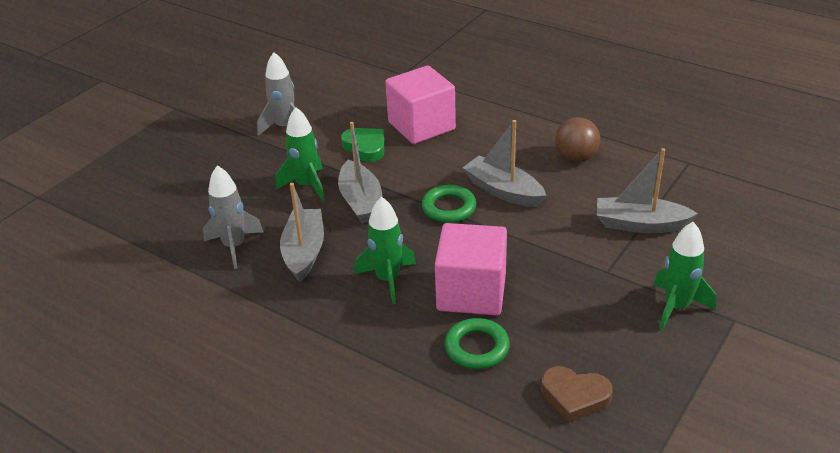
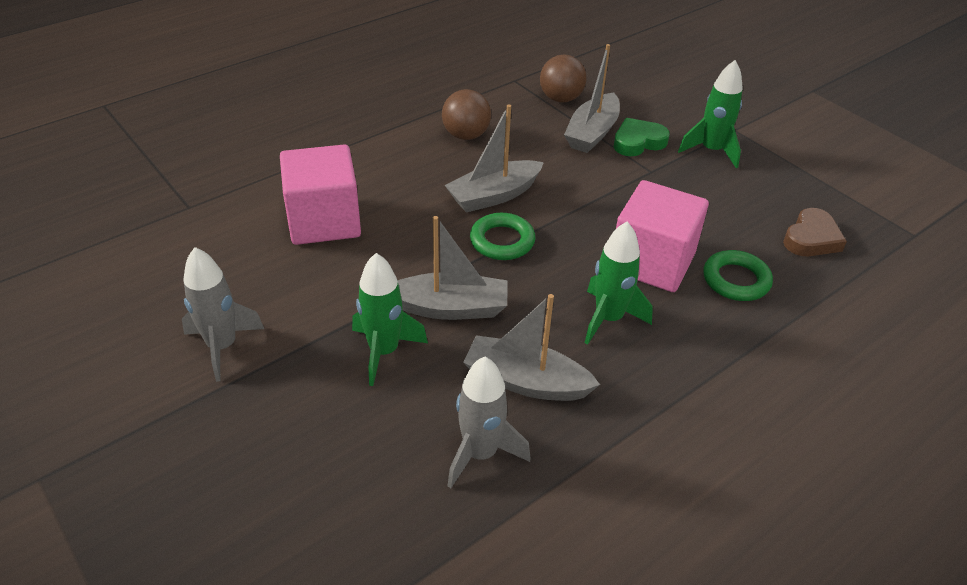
camera: 75 degrees left, 5 degrees up
green heart [341,128,384,162] -> green heart moved to [614,118,670,156]
none -> brown ball [540,55,586,102]

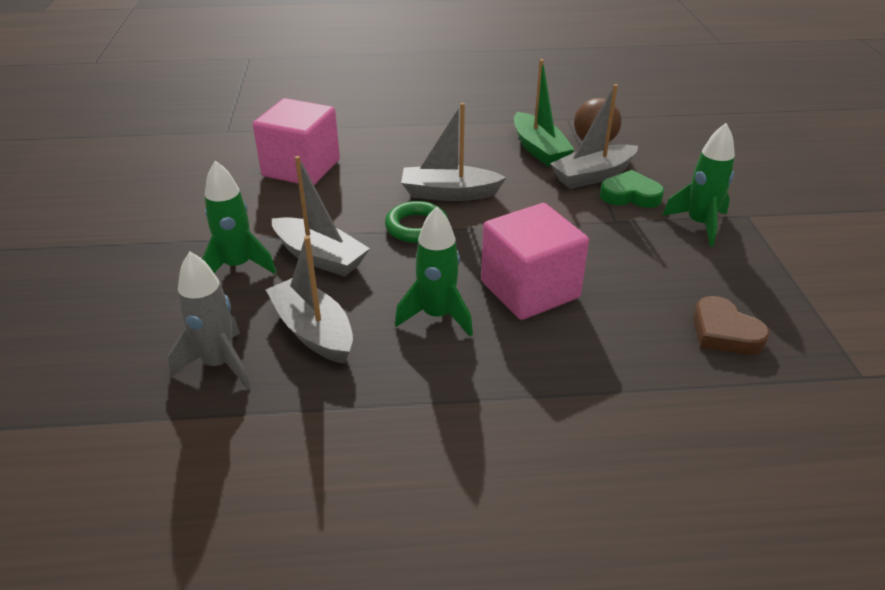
camera: 35 degrees right, 5 degrees down
grey rocket [182,247,264,382] -> none
brown ball [442,89,491,140] -> none
green ring [703,250,773,301] -> none
brown heart [783,208,847,256] -> brown heart turned 75 degrees clockwise [693,296,770,355]
none -> green boat [514,59,575,166]

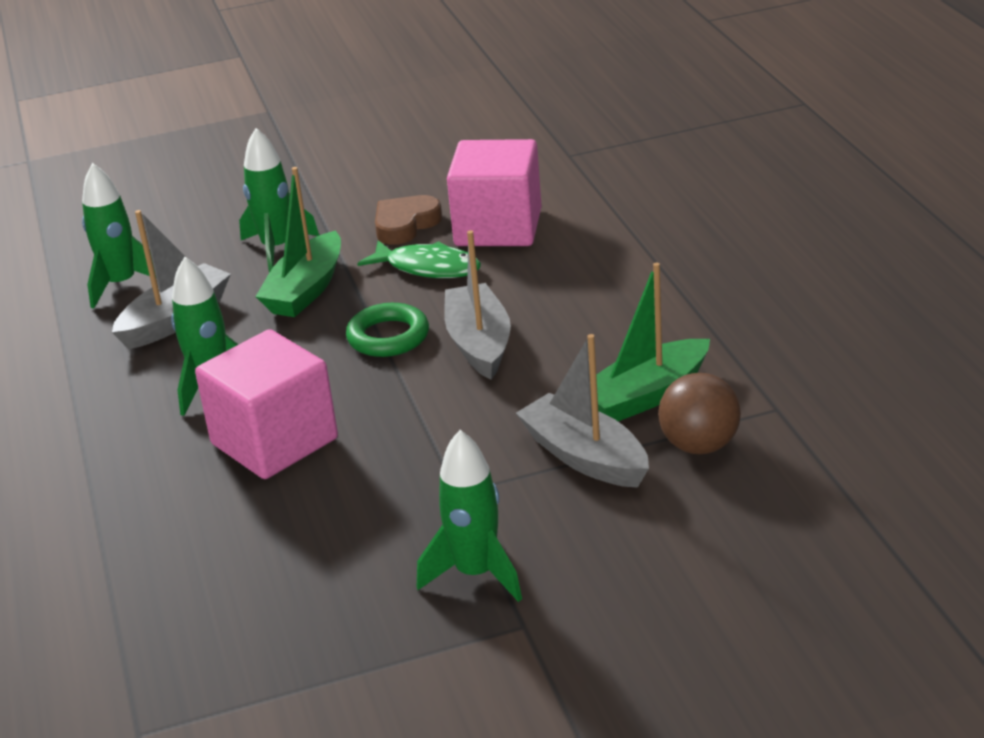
camera: 80 degrees right, 5 degrees down
grey rocket [168,251,250,388] -> green rocket [82,163,156,309]
grey boat [272,156,370,277] -> green boat [255,167,341,317]
green heart [600,170,664,208] -> none
brown heart [693,296,770,355] -> brown heart moved to [375,195,442,245]
none -> green fish [357,240,481,278]

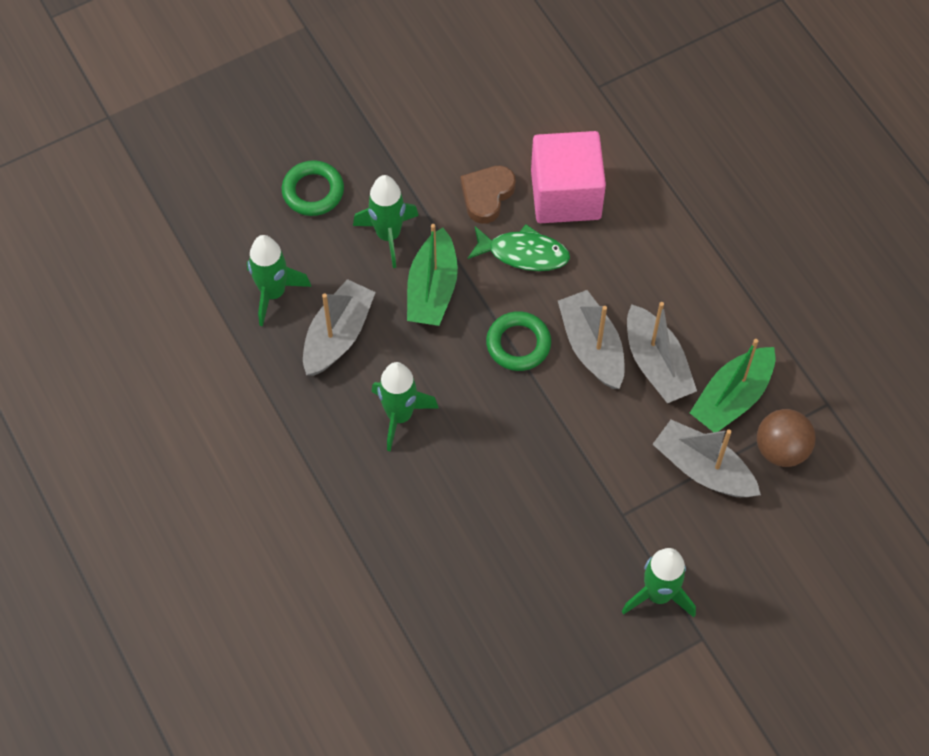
camera: 15 degrees left, 30 degrees up
pink cube [195,329,338,479] -> none
none -> green ring [282,160,344,216]
none -> grey boat [627,302,697,403]

